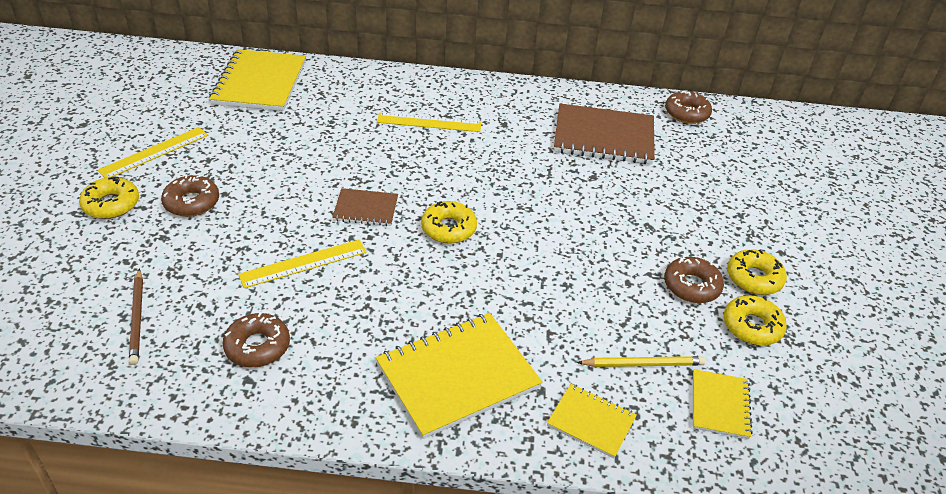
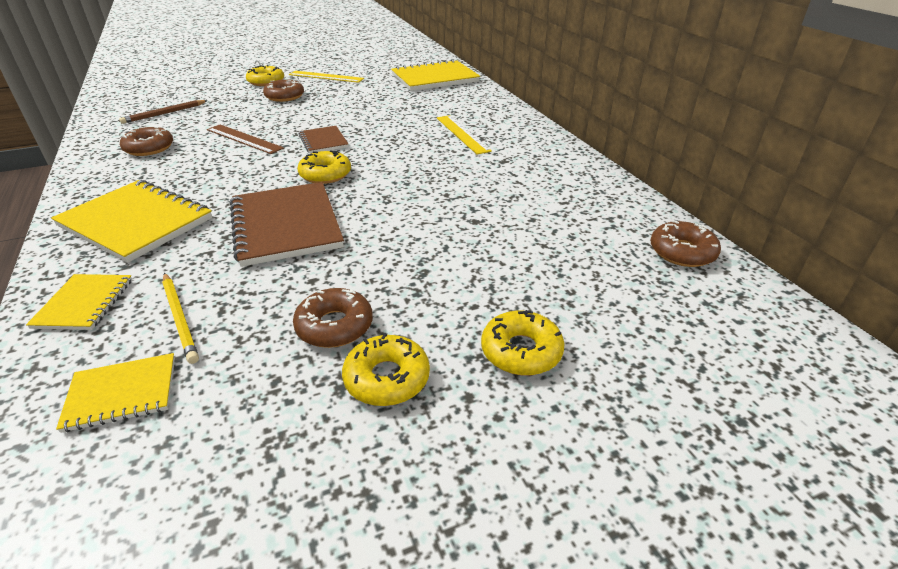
camera: 65 degrees right, 5 degrees down
yellow ruler [238,240,367,288] -> brown ruler [207,125,284,154]
brown notebook [554,103,655,164] -> brown notebook moved to [230,182,344,267]
yellow donut [724,295,787,346] -> yellow donut moved to [481,310,565,375]

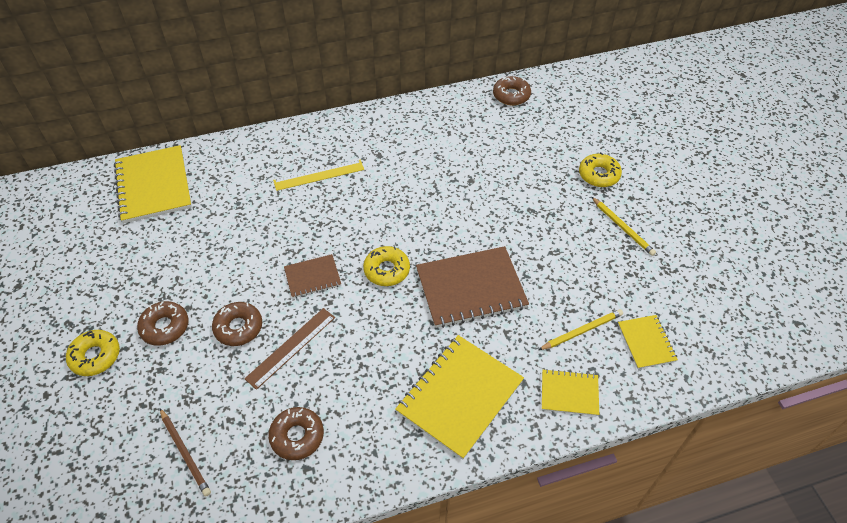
camera: 85 degrees left, 15 degrees up
yellow ruler [289,71,364,83] -> none
brown donut [293,288,373,348] -> brown donut moved to [212,302,262,346]
yellow donut [342,333,430,406] -> yellow pencil [592,197,656,256]

